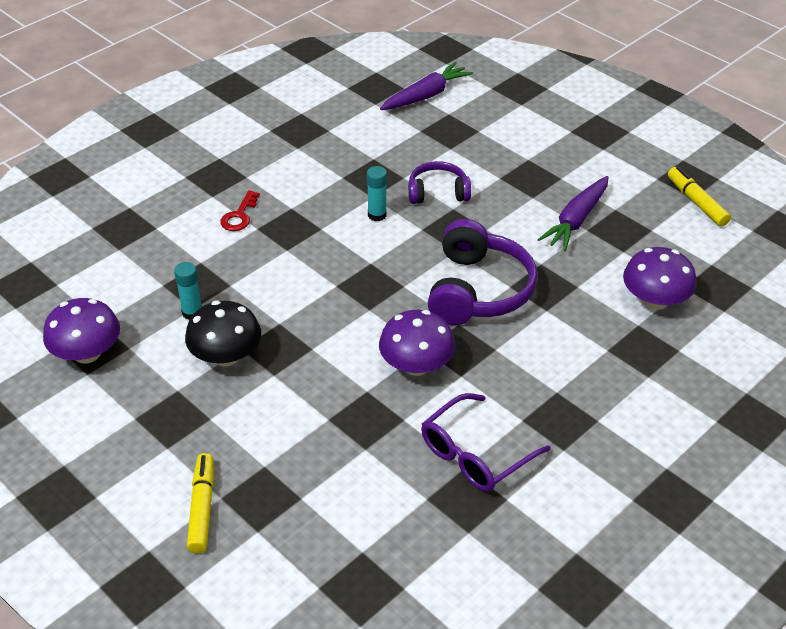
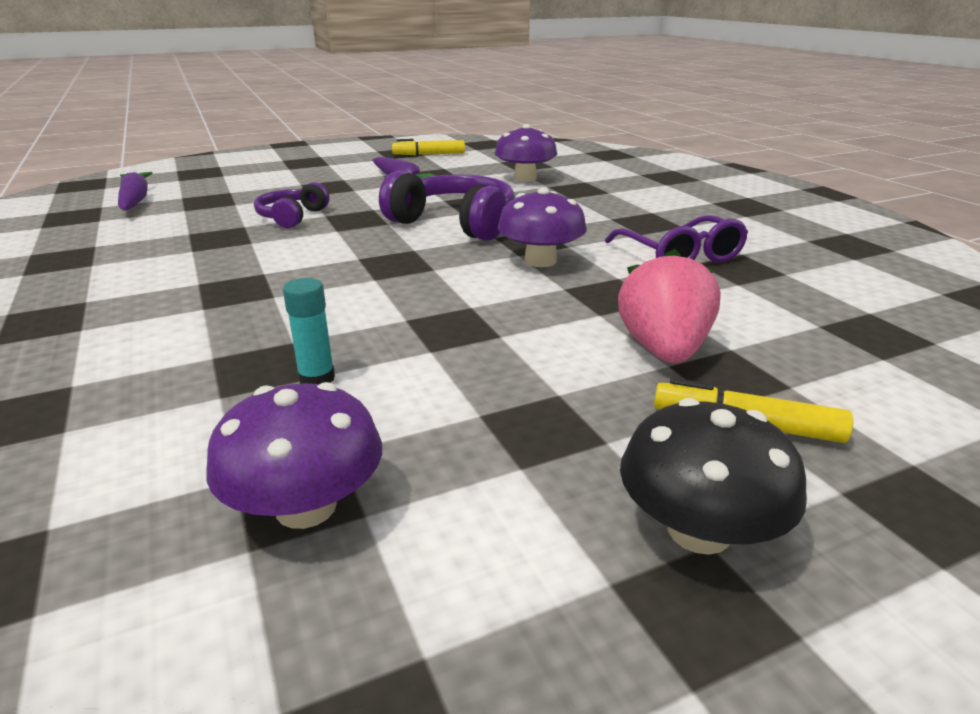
camera: 70 degrees left, 15 degrees down
black mushroom [185,301,261,366] -> black mushroom moved to [620,398,807,555]
red key [220,190,260,231] -> none
turquoise glue stick [367,166,387,221] -> none
none -> pink strawberry [618,249,721,363]

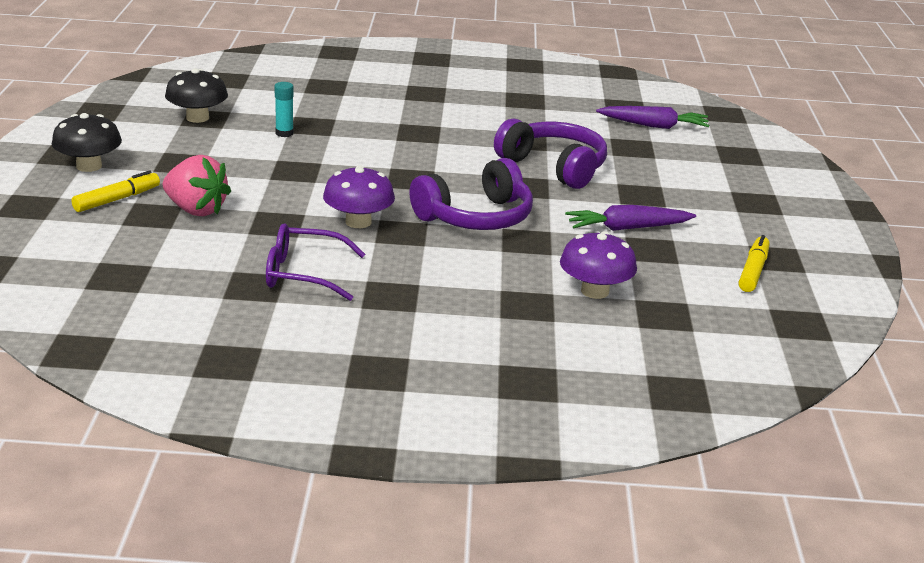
camera: 115 degrees right, 0 degrees up
purple mushroom [206,382,382,529] -> black mushroom [165,68,228,123]
purple headphones [254,182,329,228] -> purple headphones [494,119,607,189], size x1.71

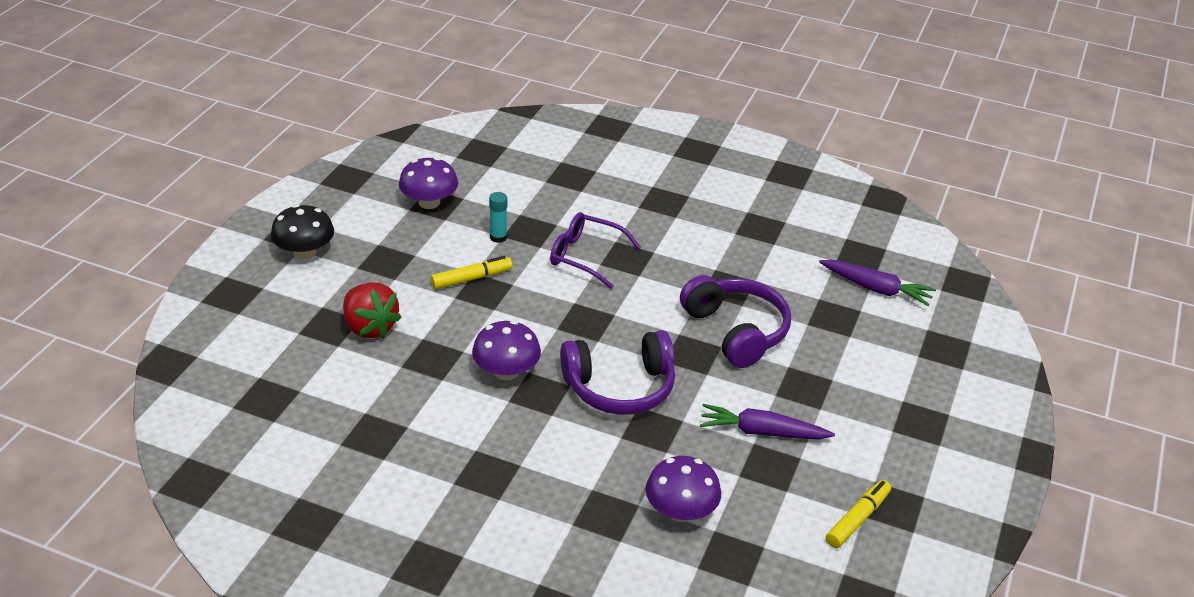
camera: 20 degrees right, 10 degrees up
yellow marker [71,171,160,212] -> yellow marker moved to [431,256,512,289]
pink strawberry [163,155,231,216] -> red strawberry [343,282,402,339]
black mushroom [165,68,228,123] -> purple mushroom [399,157,458,209]
purple glasses [266,224,365,301] -> purple glasses moved to [550,212,641,289]

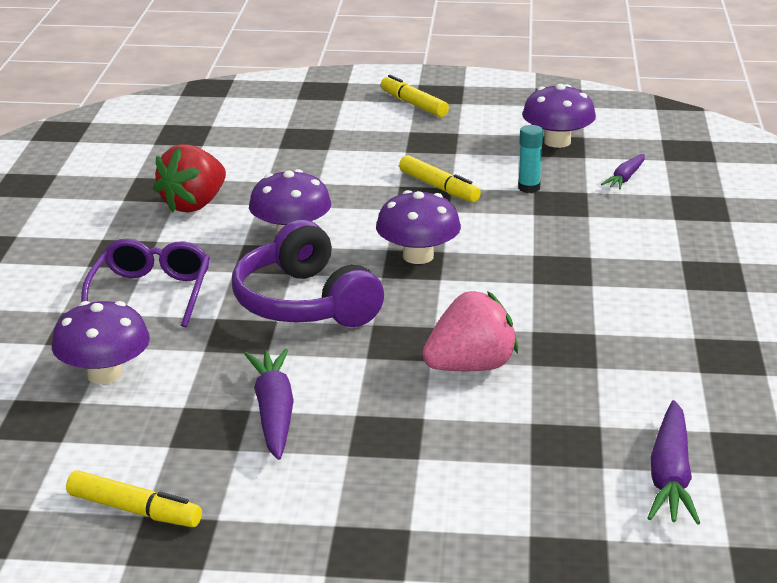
camera: 75 degrees right, 10 degrees down
black mushroom [271,204,334,259] -> yellow marker [381,75,449,117]
red strawberry [343,282,402,339] -> red strawberry moved to [153,144,226,213]
purple glasses [550,212,641,289] -> purple glasses moved to [81,239,210,327]
purple headphones [680,275,791,368] -> pink strawberry [422,291,518,371]
none -> purple mushroom [376,190,461,264]
none -> purple carrot [601,154,645,189]

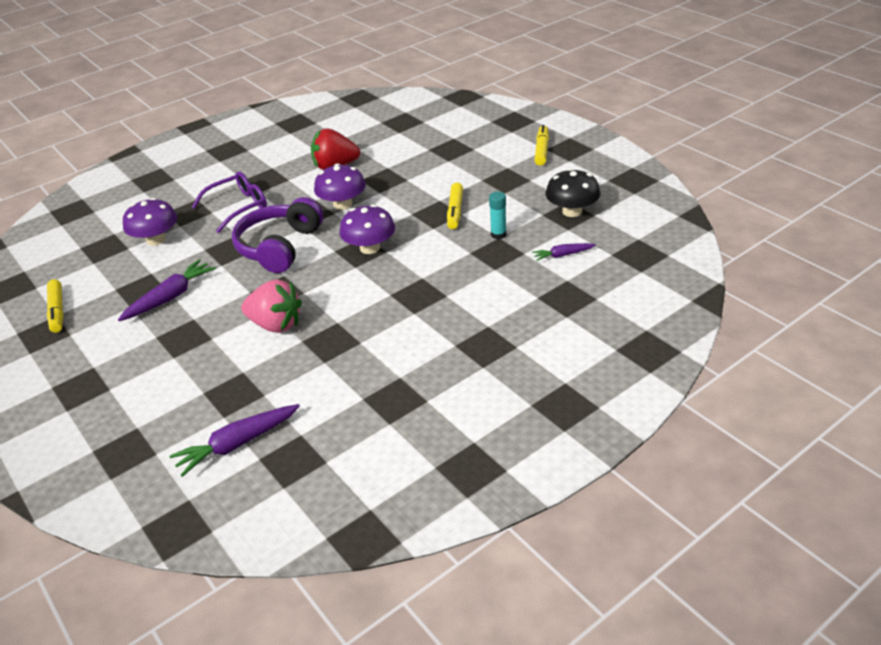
camera: 50 degrees right, 10 degrees up
purple mushroom [522,84,596,148] -> black mushroom [545,168,601,217]

